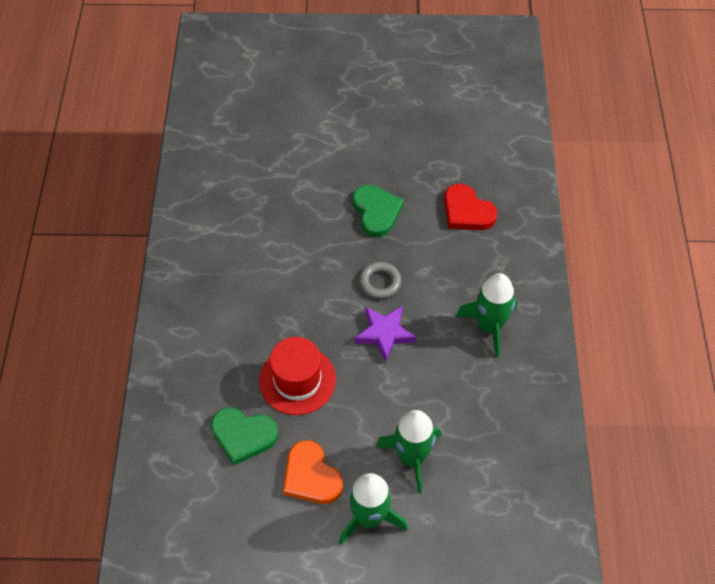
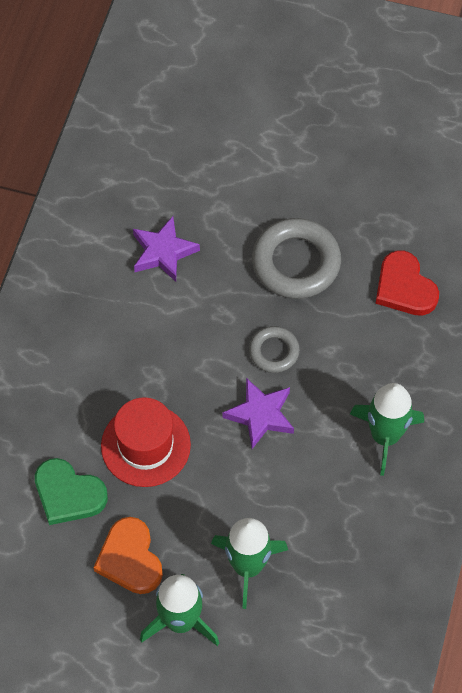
camera: 15 degrees right, 5 degrees up
green heart [353,185,404,237] -> grey ring [252,218,341,299]
none -> purple star [133,216,200,282]

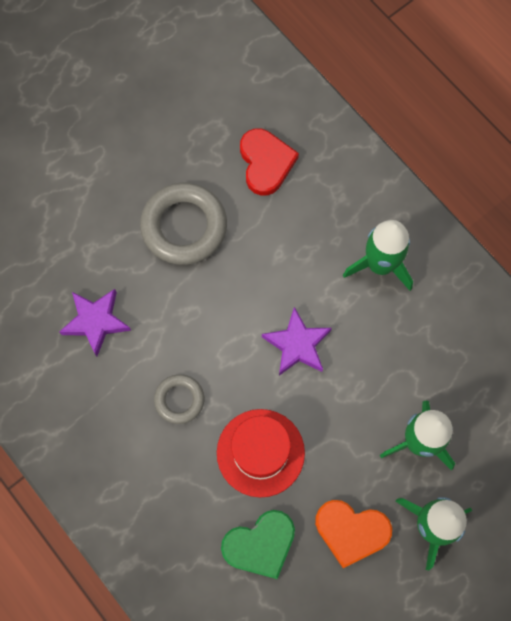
camera: 55 degrees left, 10 degrees up
grey ring [249,326,300,373] -> grey ring moved to [154,374,204,424]
red heart [375,250,439,316] -> red heart turned 105 degrees counterclockwise [240,128,299,196]

